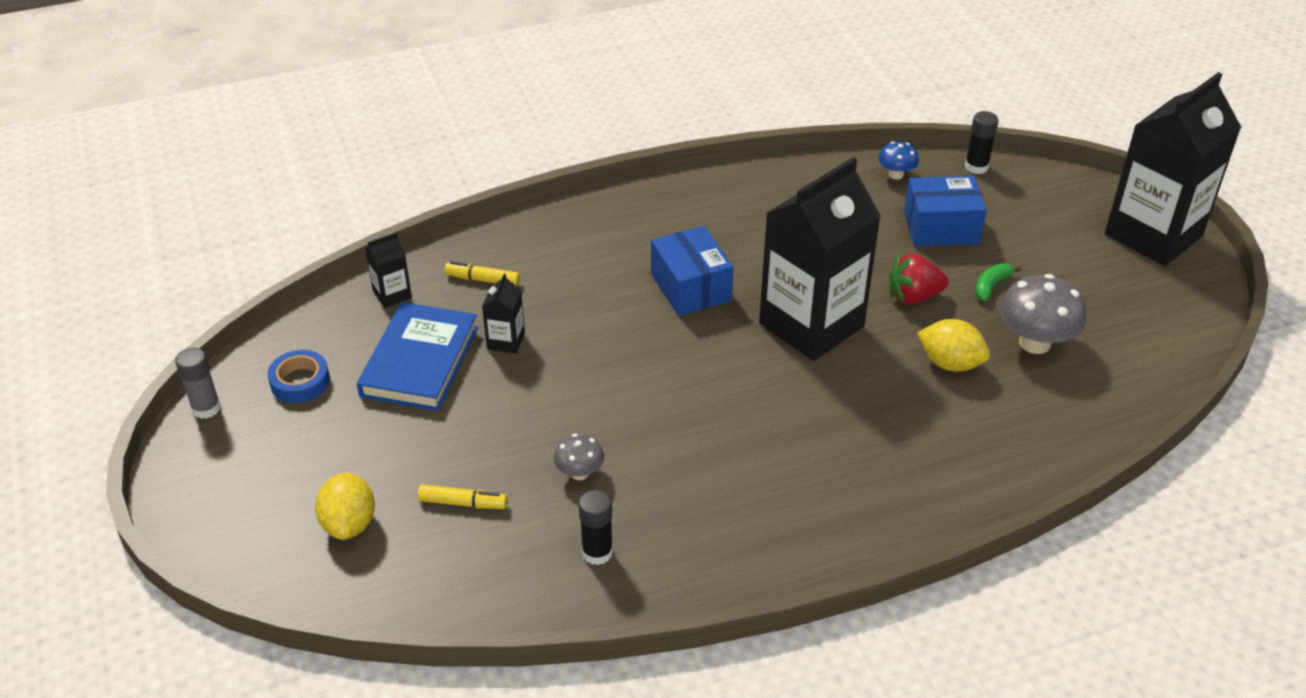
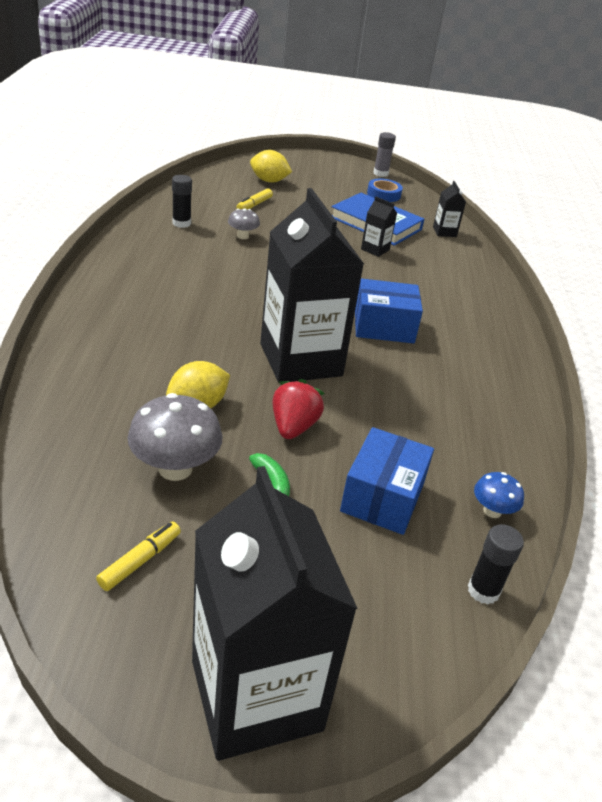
camera: 110 degrees right, 5 degrees down
yellow marker [444,261,520,286] -> yellow marker moved to [96,521,181,591]

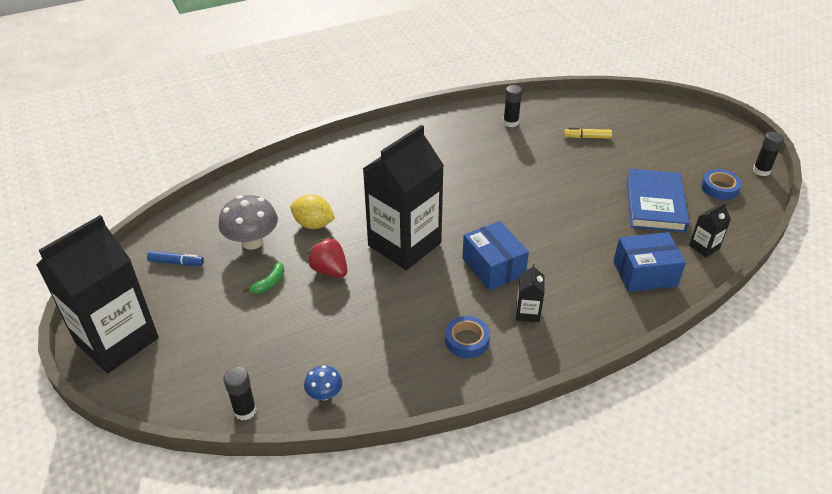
camera: 65 degrees right, 5 degrees up
yellow marker [96,521,181,591] -> blue marker [147,251,204,266]
grey mushroom [228,209,260,239] -> none
yellow lemon [250,150,292,183] -> none
red strawberry [272,379,325,439] -> red strawberry turned 120 degrees counterclockwise [306,236,347,278]
blue box [340,427,434,535] -> blue box moved to [614,232,686,292]
black carton [361,196,397,257] -> black carton moved to [516,264,545,322]
grey glue stick [374,132,396,177] -> black glue stick [753,132,784,176]
none -> blue tape [445,316,490,358]

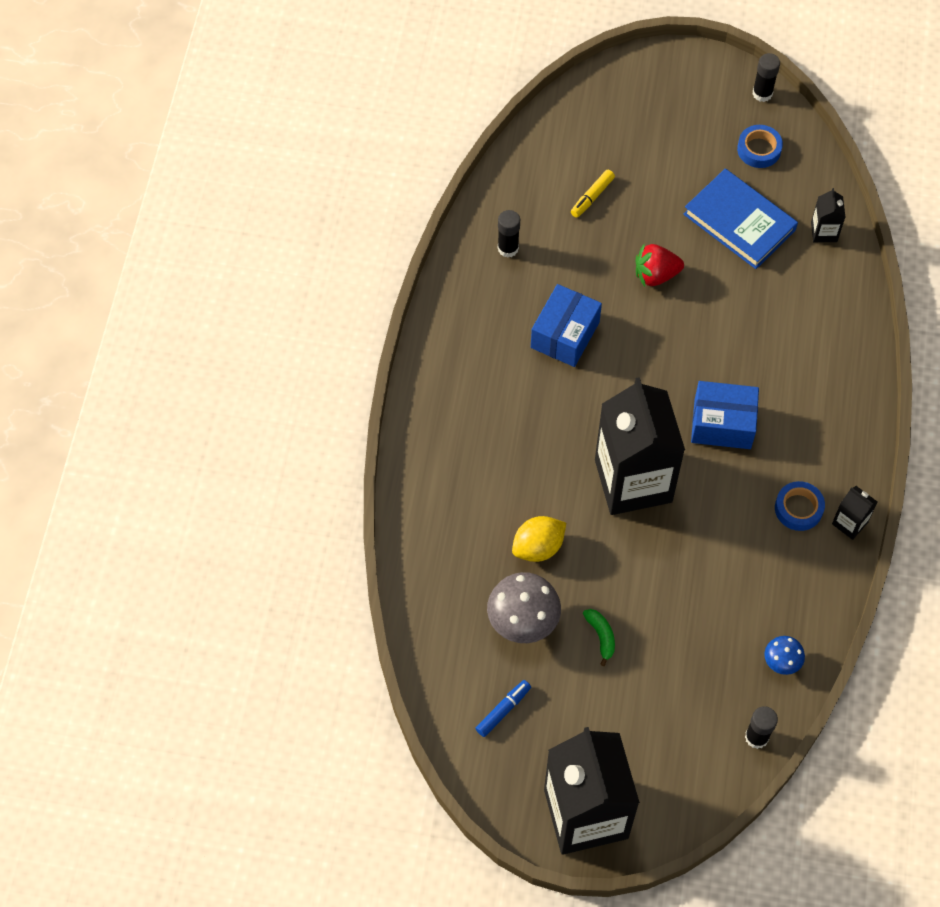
camera: 55 degrees left, 20 degrees up
red strawberry [306,236,347,278] -> red strawberry moved to [636,244,684,287]
black carton [516,264,545,322] -> black carton moved to [832,486,877,540]
blue box [614,232,686,292] -> blue box moved to [531,284,602,367]

